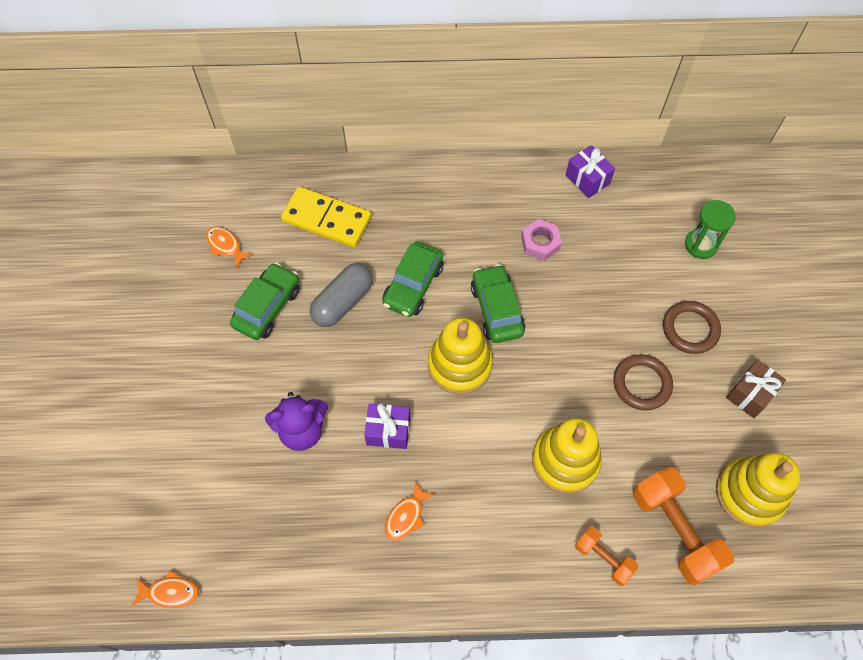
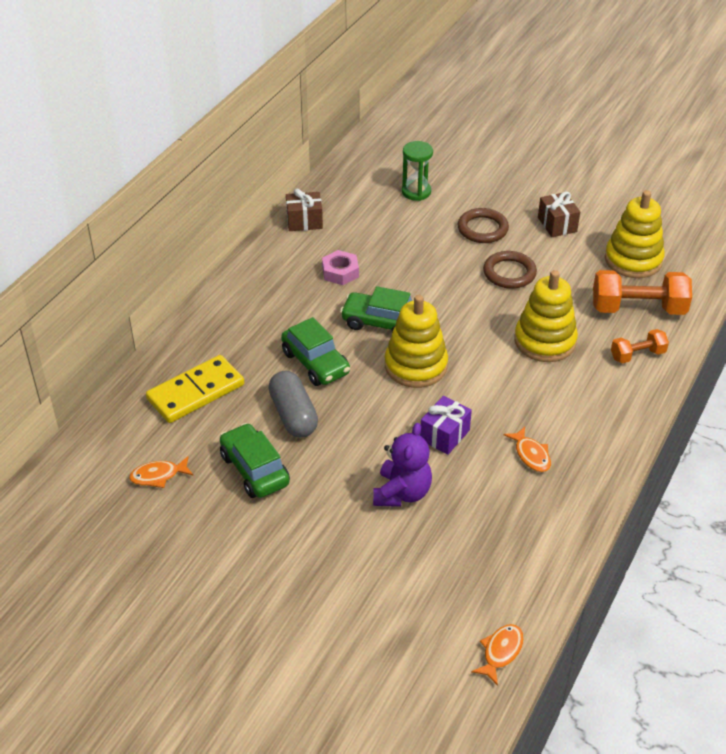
camera: 60 degrees left, 20 degrees down
purple gift [566,145,615,198] -> brown gift [286,188,323,231]

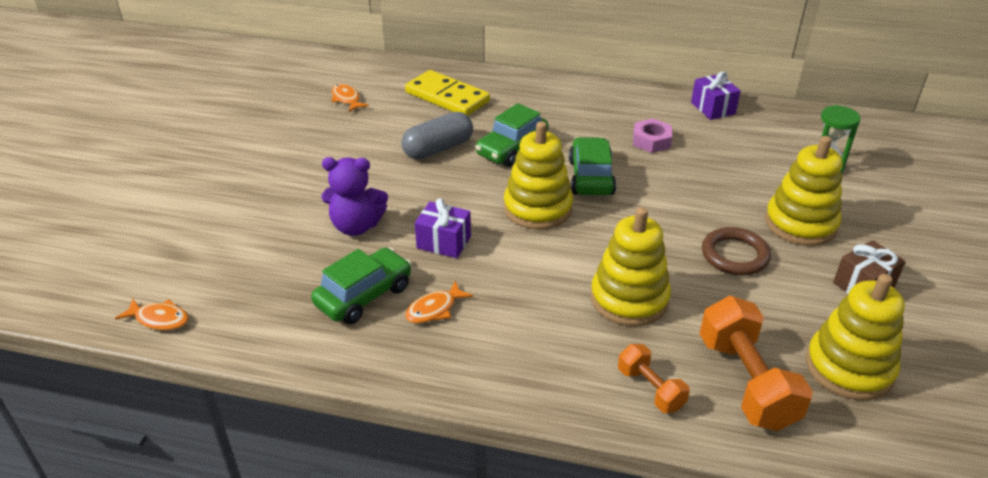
camera: 75 degrees right, 5 degrees down
green car [220,423,290,498] -> green car moved to [311,248,412,324]
brown gift [286,188,323,231] -> purple gift [691,71,741,120]
brown ring [458,208,509,243] -> yellow stacking toy [765,136,843,246]

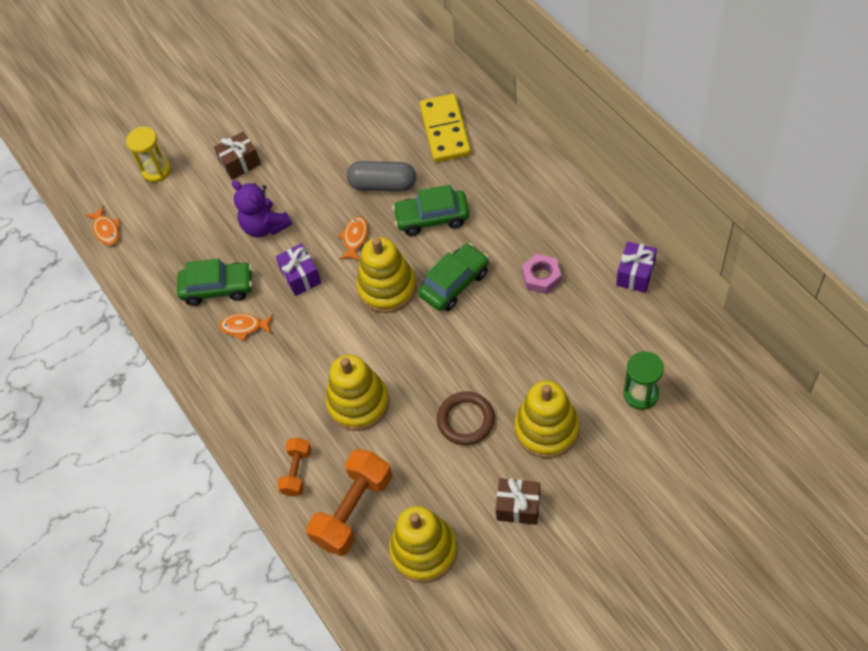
camera: 50 degrees right, 20 degrees up
orange fish [331,84,369,112] -> orange fish moved to [338,216,368,261]
none -> yellow hourglass [126,127,171,182]
none -> brown gift [214,132,261,180]

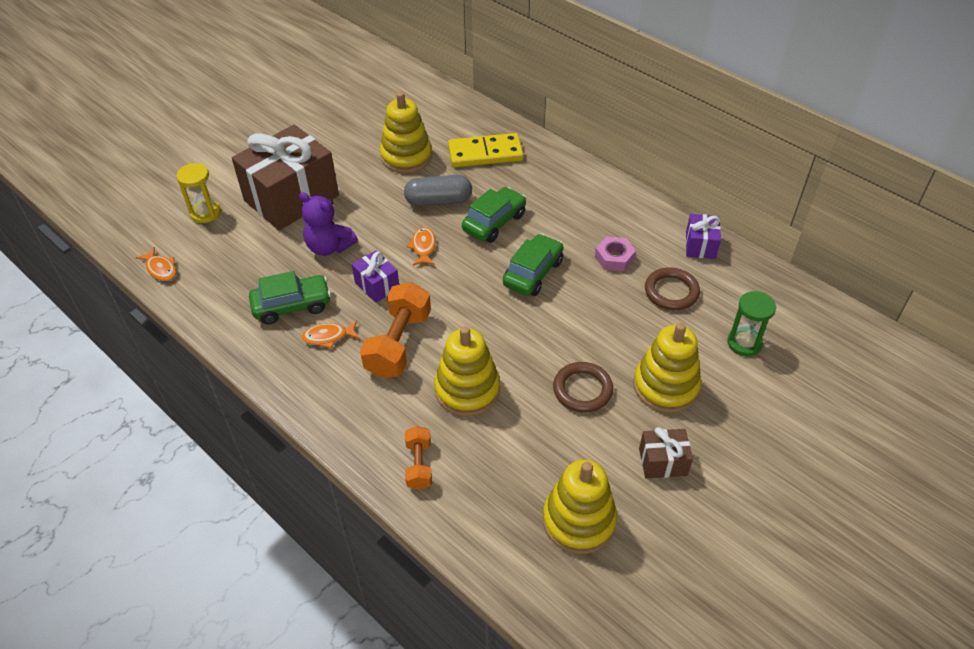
camera: 20 degrees left, 10 degrees down
brown gift [214,132,261,180] -> brown gift [232,125,339,230], size x2.24
orange dumbbell [306,449,392,556] -> orange dumbbell moved to [360,282,431,378]
yellow stacking toy [357,237,417,313] -> yellow stacking toy moved to [380,92,432,173]
green car [392,185,469,236] -> green car turned 150 degrees clockwise [462,187,526,243]
yellow domino [419,94,471,162] -> yellow domino turned 75 degrees counterclockwise [448,133,524,167]
none -> brown ring [645,267,700,310]

